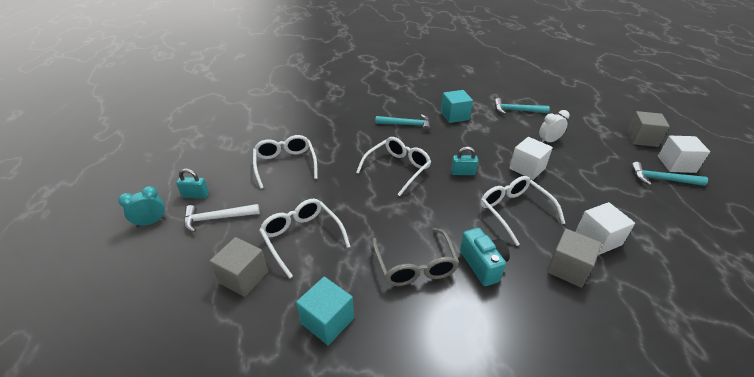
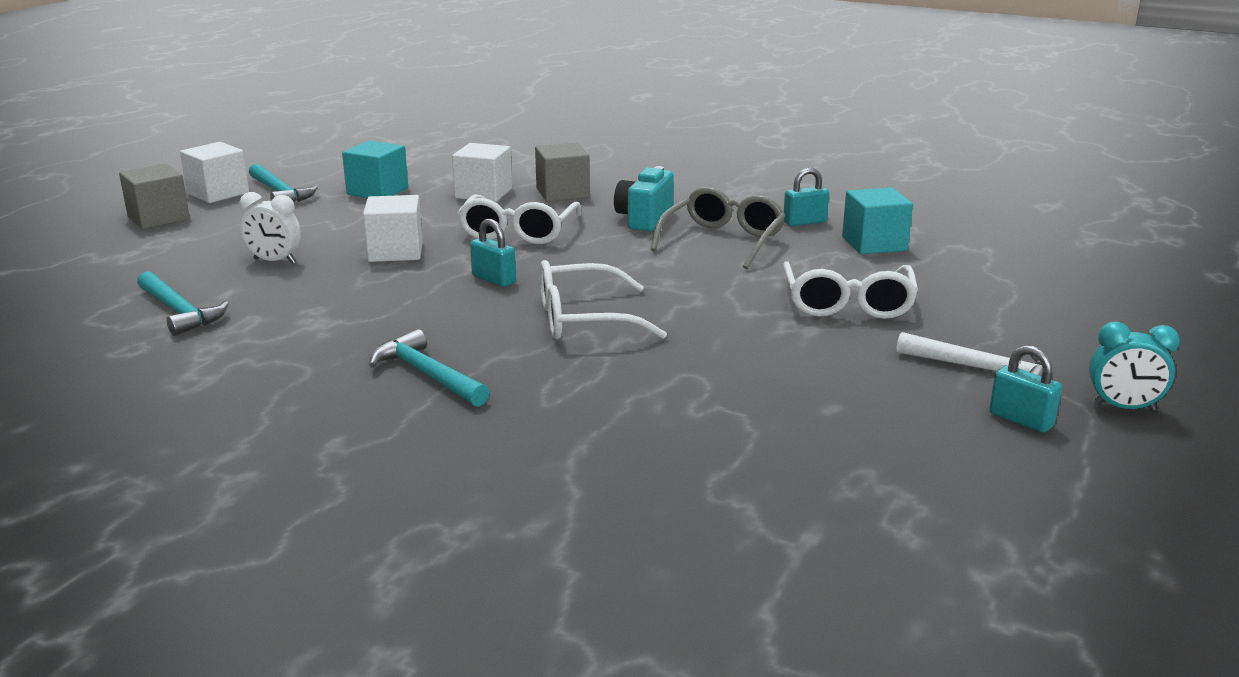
camera: 140 degrees left, 15 degrees down
grey cube [210,237,268,297] -> none
white glasses [253,135,318,189] -> none
turquoise cube [441,90,473,123] -> turquoise cube moved to [342,140,408,198]
none -> turquoise padlock [784,167,829,226]

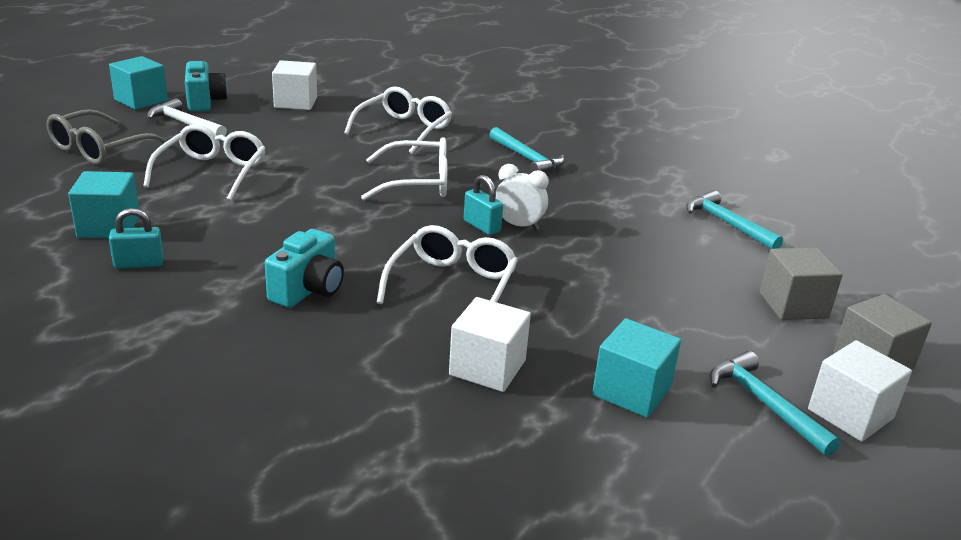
camera: 175 degrees left, 5 degrees up
white clock [240,192,301,264] -> white clock moved to [496,164,549,230]
white cube [363,195,423,262] -> white cube moved to [272,60,317,110]
grey cube [535,143,590,202] -> grey cube moved to [760,248,843,320]
grey glasses [650,187,786,269] -> grey glasses moved to [46,109,168,165]
turquoise padlock [989,345,1062,433] -> turquoise camera [185,61,228,112]
turquoise clock [1089,322,1180,411] -> turquoise cube [109,56,168,110]
none -> white glasses [344,87,452,154]

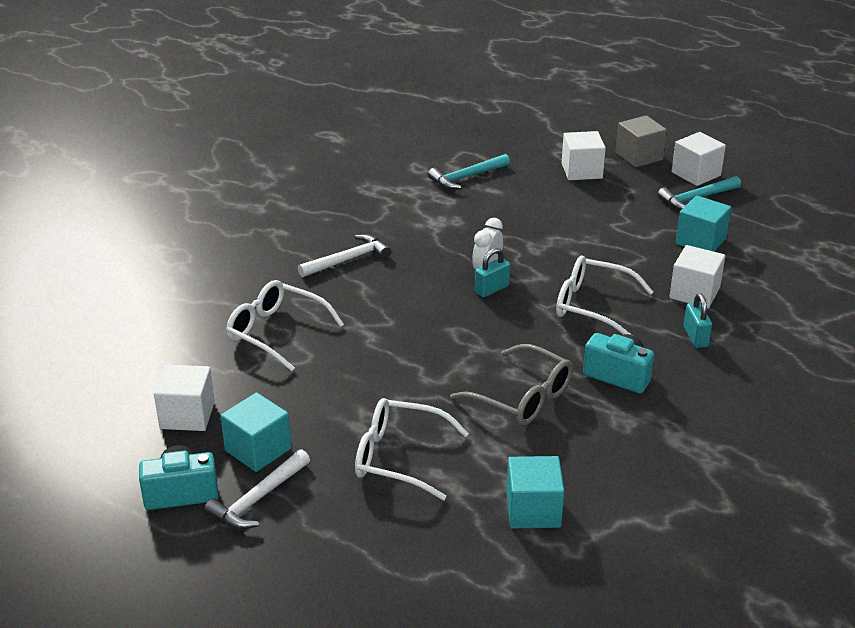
camera: 85 degrees left, 5 degrees up
grey glasses [46,109,168,165] -> grey glasses moved to [450,344,573,426]
turquoise cube [109,56,168,110] -> turquoise cube moved to [221,392,291,472]
turquoise padlock [109,208,164,269] -> turquoise padlock moved to [683,293,712,348]
white glasses [361,137,447,200] -> none
turquoise hammer [489,127,565,173] -> white hammer [298,234,391,277]
grey cube [760,248,843,320] -> white cube [562,131,606,180]

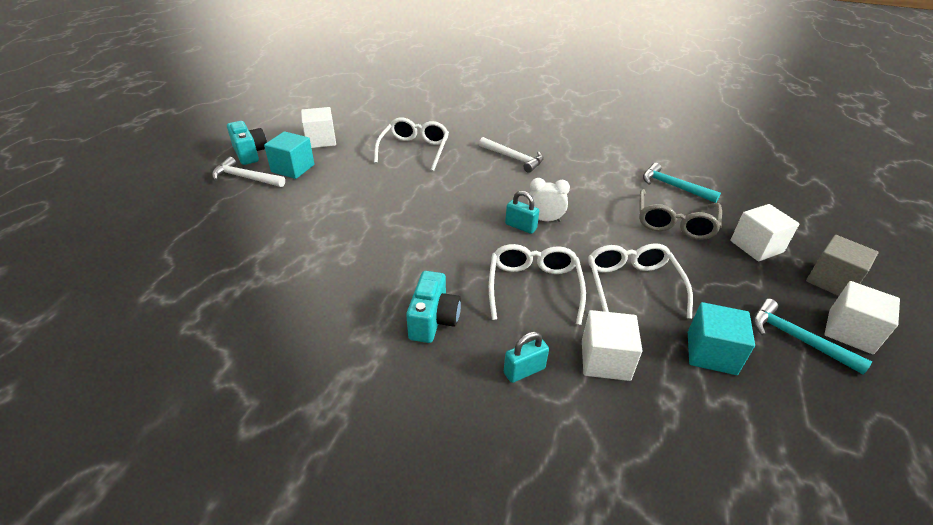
camera: 70 degrees right, 5 degrees up
white glasses [355,398,469,501] -> white glasses moved to [588,243,693,319]
grey glasses [450,344,573,426] -> grey glasses moved to [639,189,722,240]
turquoise cube [506,456,564,528] -> none

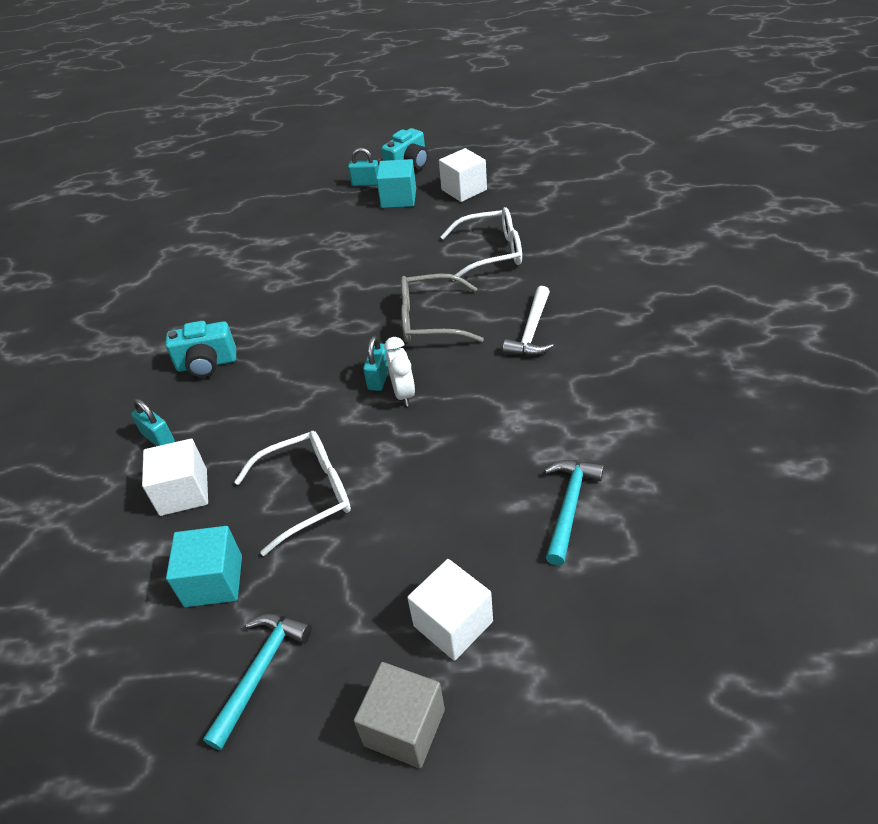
camera: 75 degrees right, 5 degrees up
white hammer [212,157,285,187] -> turquoise padlock [348,148,379,186]
white glasses [489,244,586,325] -> none
grey glasses [639,189,722,240] -> grey glasses moved to [401,274,484,343]
white cube [824,281,900,354] -> none

